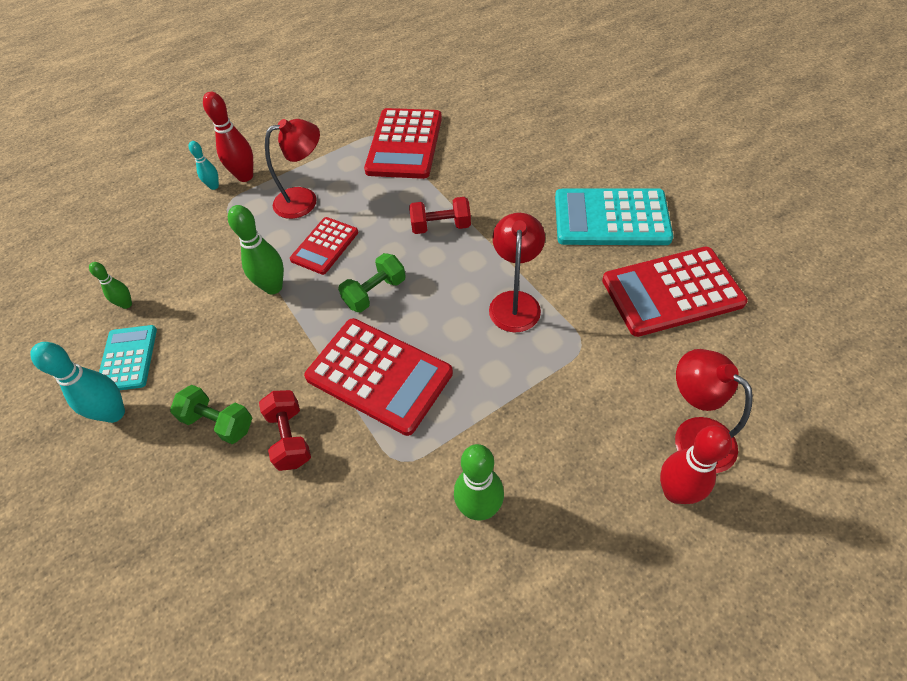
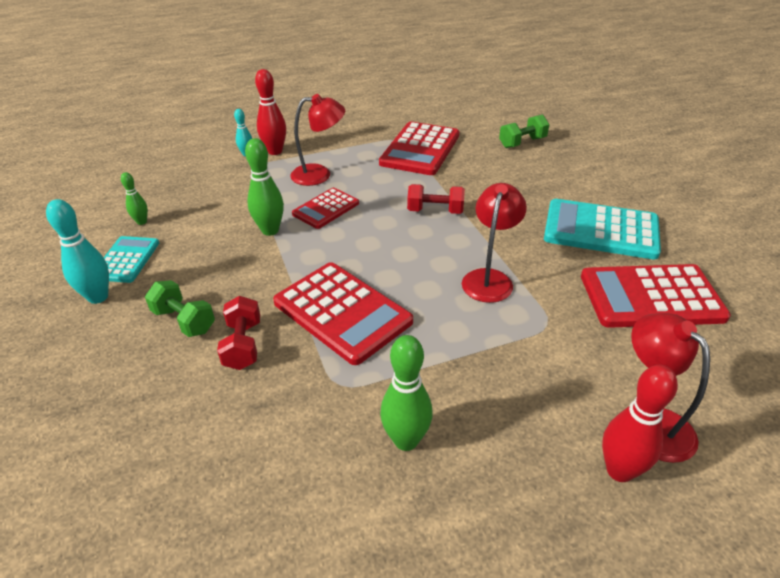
camera: 10 degrees right, 15 degrees down
green dumbbell [338,253,406,312] -> green dumbbell moved to [499,114,550,148]

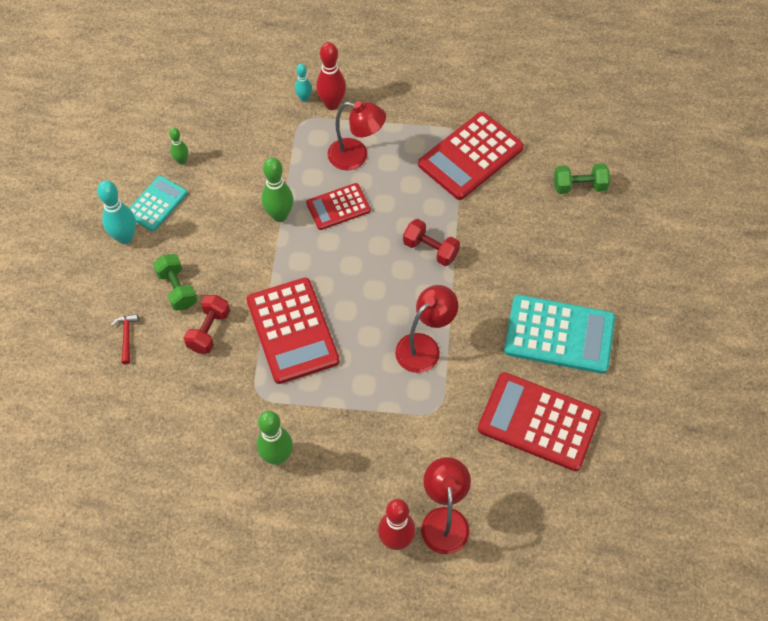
camera: 25 degrees right, 20 degrees up
turquoise calculator [544,199,661,260] -> turquoise calculator turned 150 degrees clockwise [504,295,615,374]
none -> red hammer [111,314,139,364]

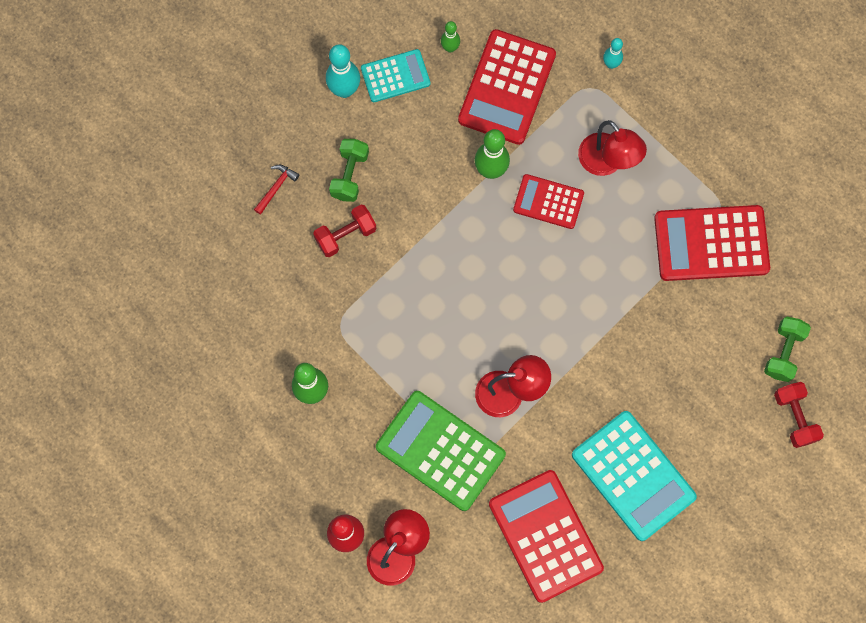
camera: 40 degrees right, 15 degrees up
red calculator [247,278,340,384] -> red calculator moved to [458,29,556,145]
red bowling pin [316,42,346,110] -> none
red dumbbell [403,219,460,266] -> red dumbbell moved to [774,382,824,448]
green dumbbell [554,163,610,194] -> green dumbbell turned 75 degrees clockwise [764,317,811,382]
none -> green calculator [376,391,506,511]

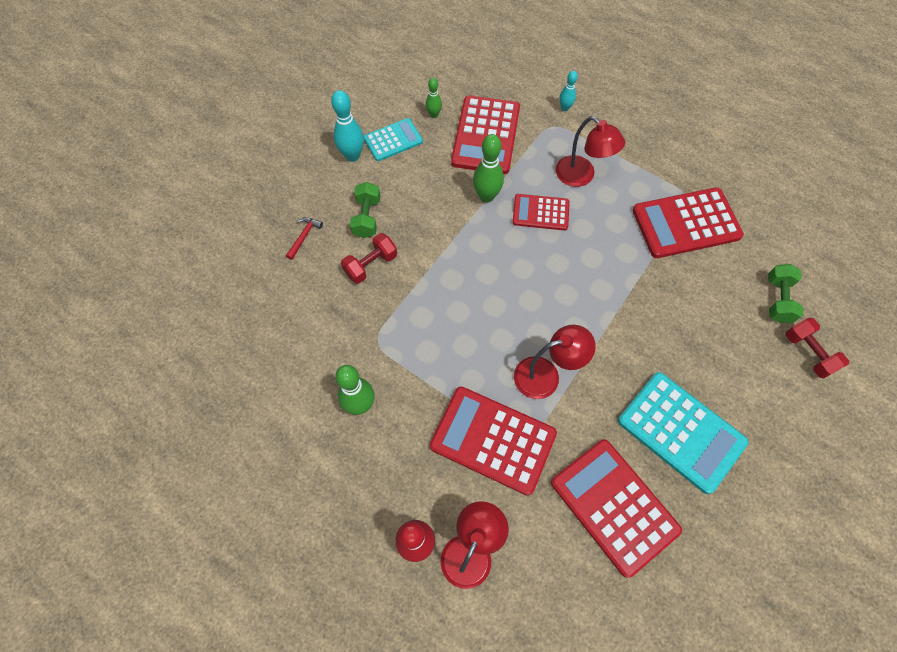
camera: 10 degrees left, 10 degrees down
green calculator [376,391,506,511] -> red calculator [430,387,557,496]

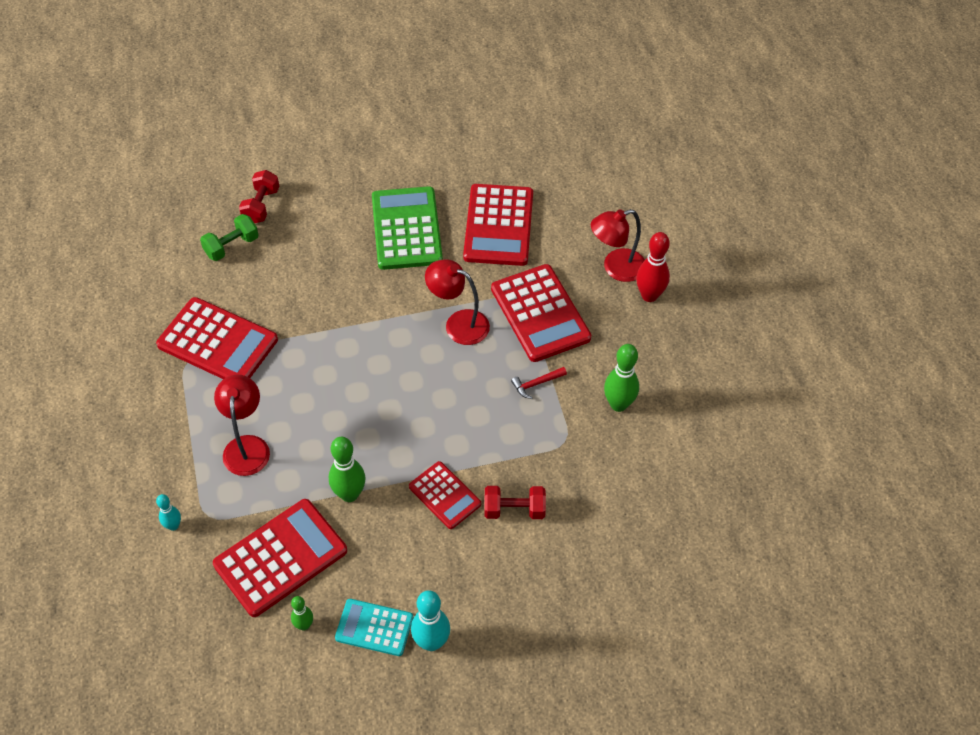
camera: 140 degrees left, 10 degrees down
red hammer [286,217,323,260] -> red hammer moved to [511,367,567,399]
green dumbbell [350,182,380,238] -> none
red calculator [512,194,570,231] -> red calculator moved to [409,461,481,529]
turquoise calculator [618,372,748,494] -> green calculator [372,186,443,270]

